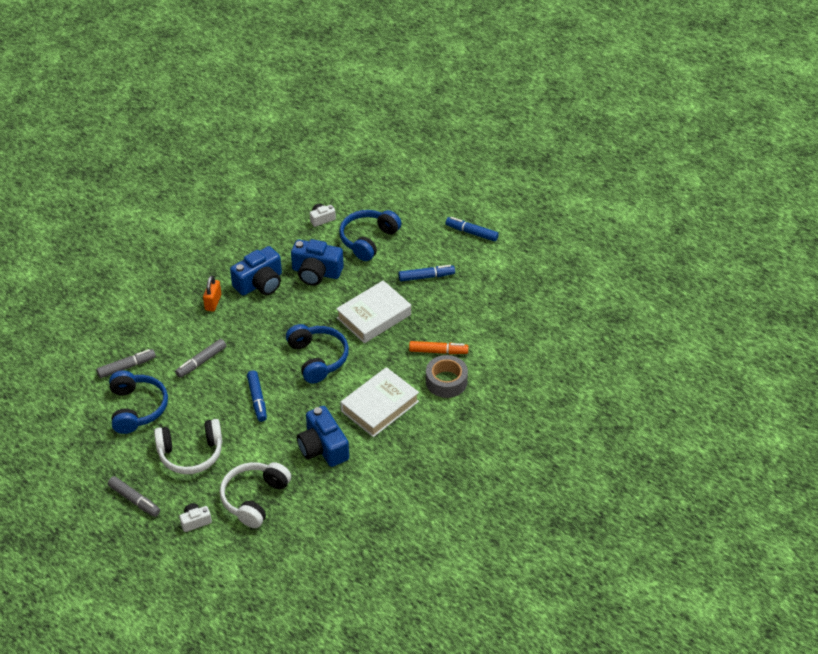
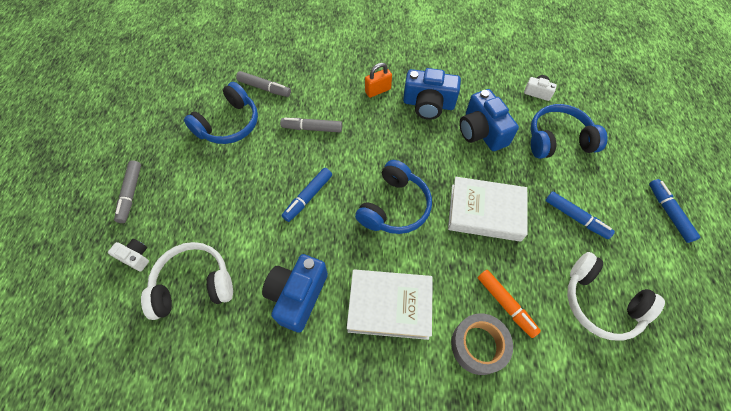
camera: 50 degrees right, 15 degrees up
white headphones [154,419,223,474] -> white headphones moved to [567,252,665,340]

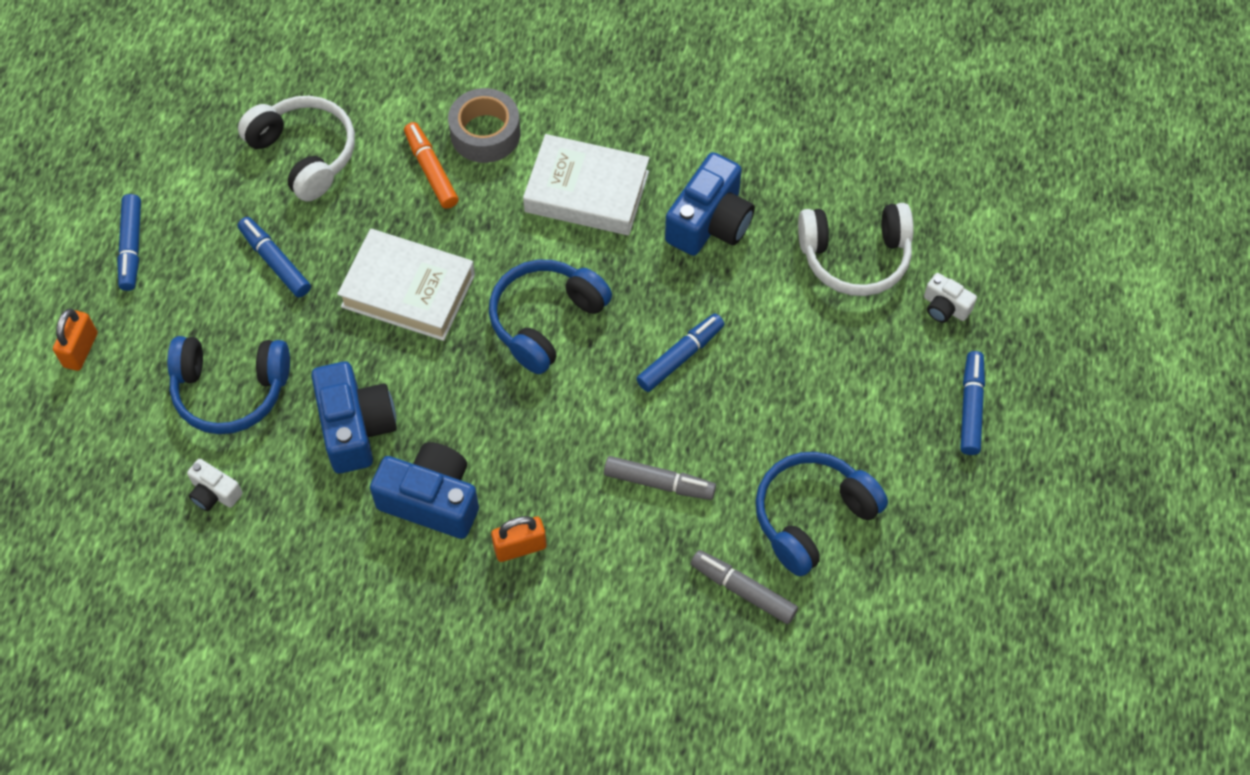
camera: 170 degrees left, 0 degrees up
grey marker [114,161,141,223] -> blue marker [960,351,985,455]
none -> orange padlock [53,309,98,371]

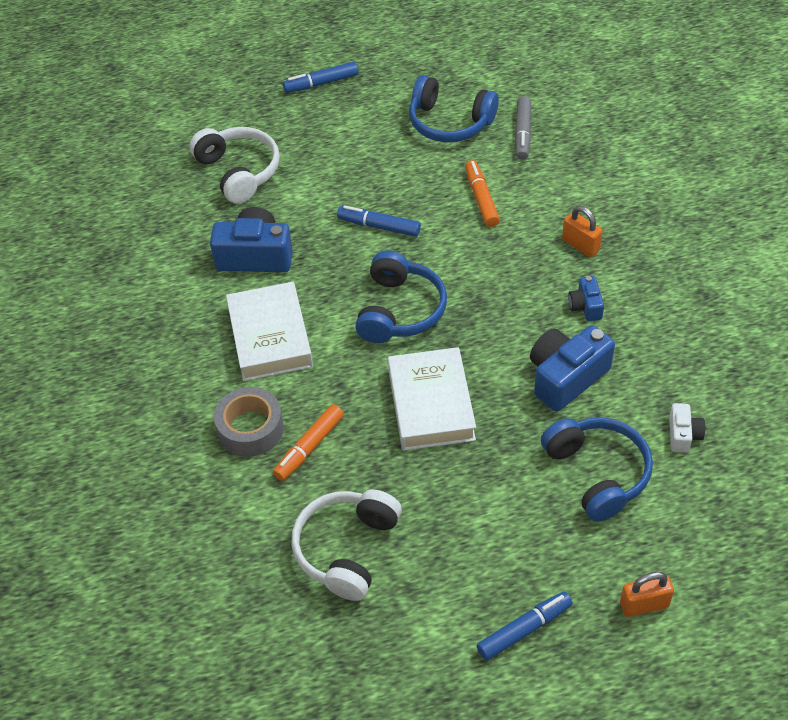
camera: 115 degrees left, 10 degrees down
blue marker [238,217,311,297] -> none
blue camera [370,442,479,539] -> blue camera [568,276,604,321], size x0.52
blue headphones [489,260,612,374] -> blue headphones turned 90 degrees counterclockwise [355,250,447,343]
grey marker [604,456,716,500] -> orange marker [465,160,500,227]
white camera [924,273,977,323] -> none

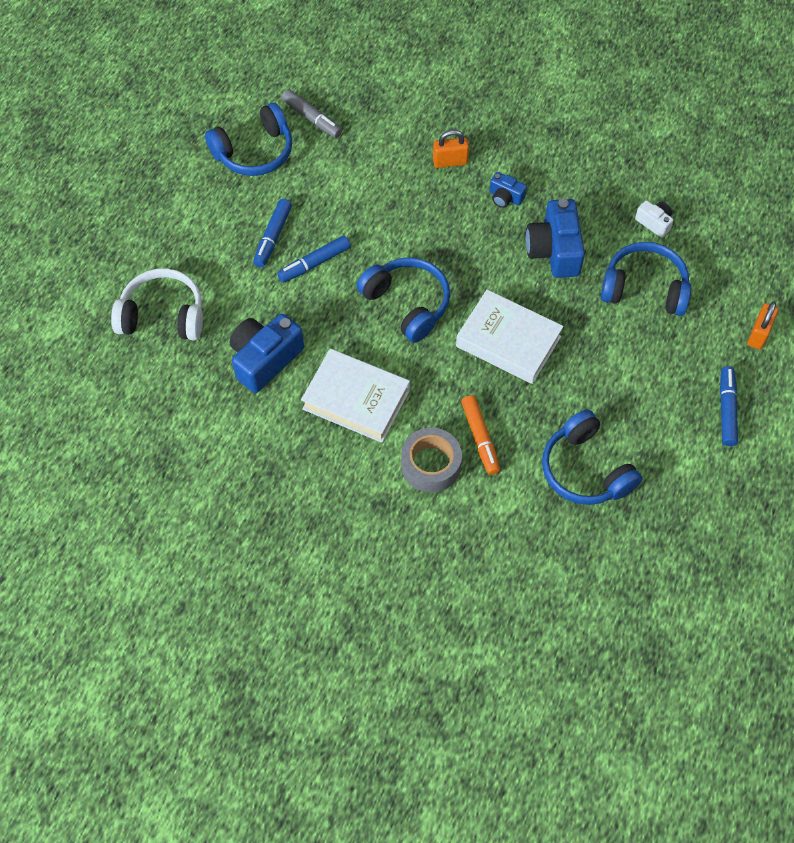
camera: 55 degrees left, 10 degrees up
blue marker [283,61,359,93] -> blue marker moved to [253,199,292,267]
white headphones [291,489,402,601] -> blue headphones [542,409,642,505]
orange marker [465,160,500,227] -> none

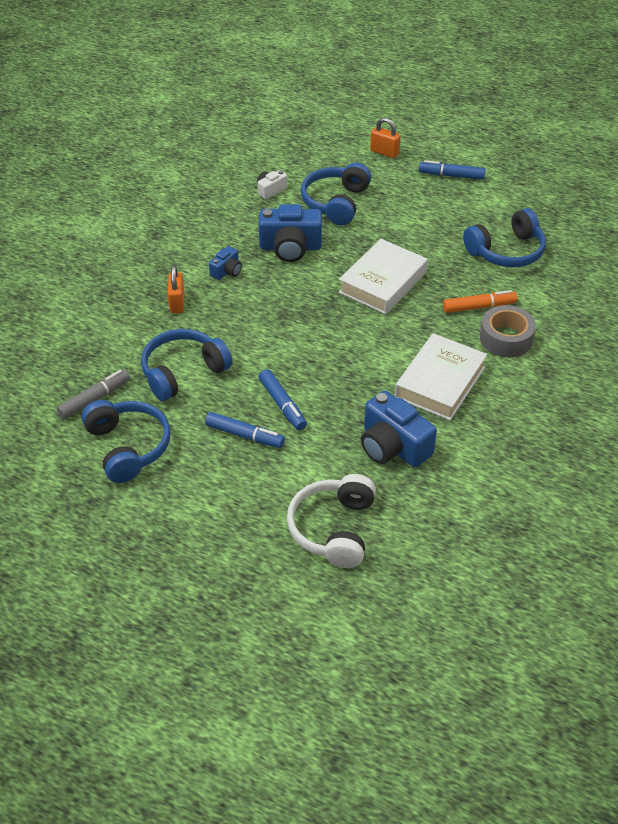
camera: 85 degrees left, 15 degrees down
blue headphones [357,257,450,343] -> blue headphones moved to [141,329,233,401]

